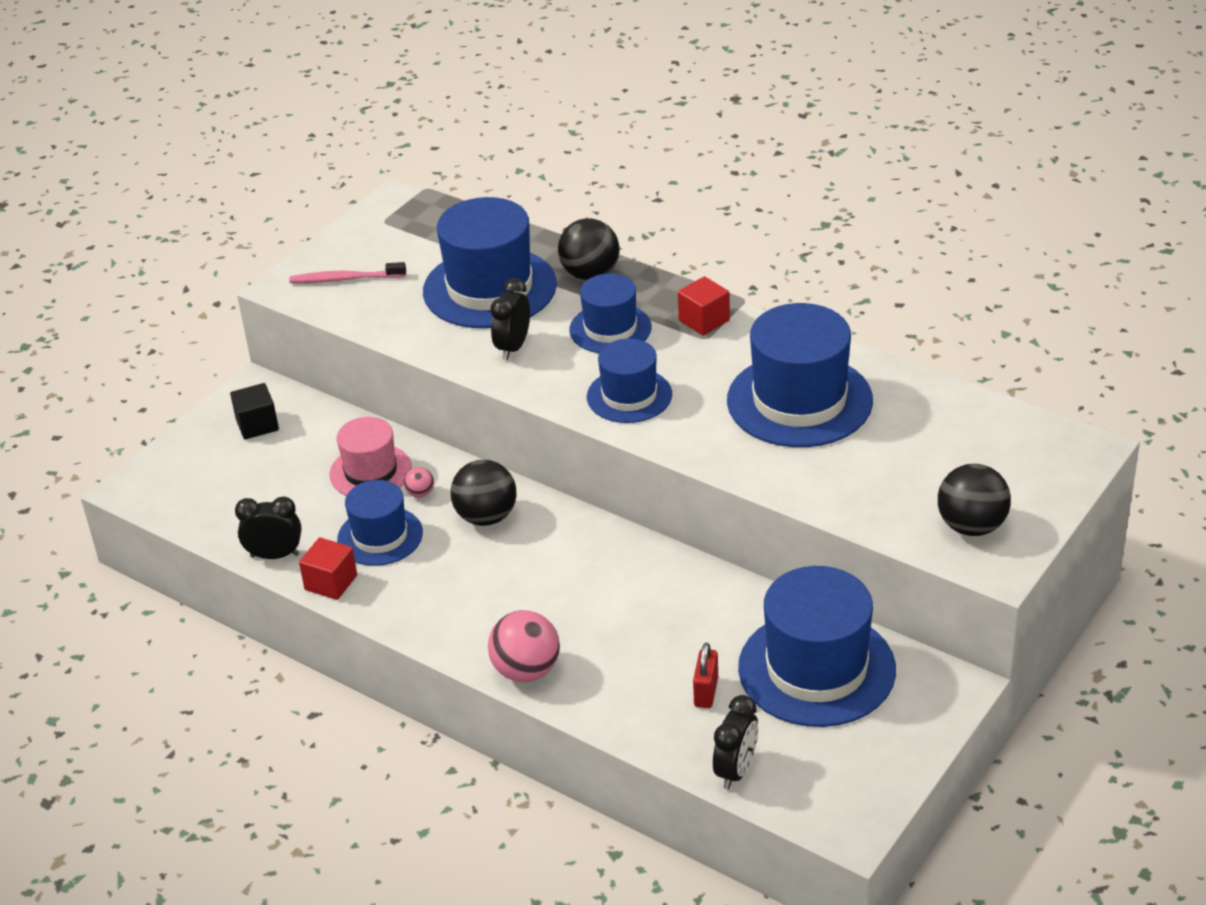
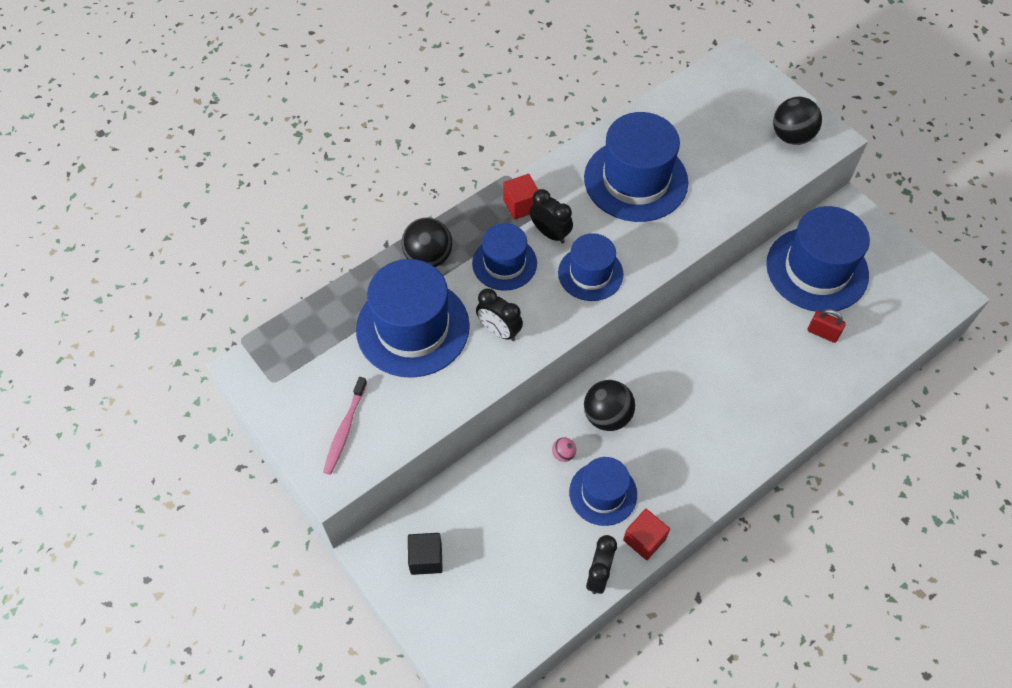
camera: 75 degrees left, 20 degrees up
pink hat [329,417,412,496] -> none
pink ball [488,610,560,682] -> none
black clock [713,695,758,789] -> black clock moved to [530,189,573,243]

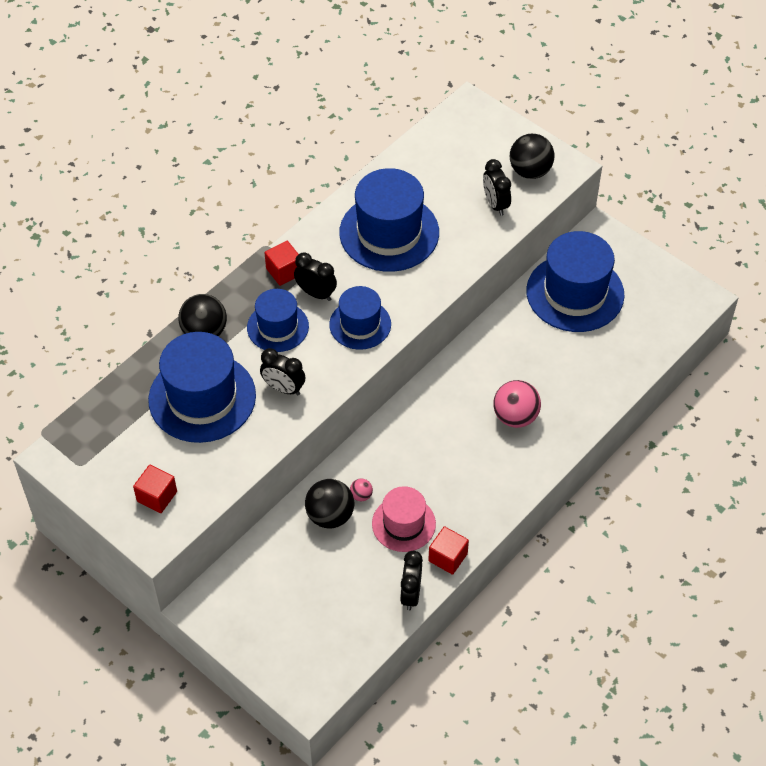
camera: 10 degrees left, 5 degrees down
pink toothbrush [323,377,367,475] -> red cube [133,465,177,513]
black cube [408,533,443,575] -> none
blue hat [569,457,637,526] -> pink hat [372,486,436,552]
black ball [584,380,635,431] -> black ball moved to [305,479,354,528]
red padlock [807,309,846,343] -> none
none -> black clock [483,159,511,216]
none -> pink ball [493,380,541,428]

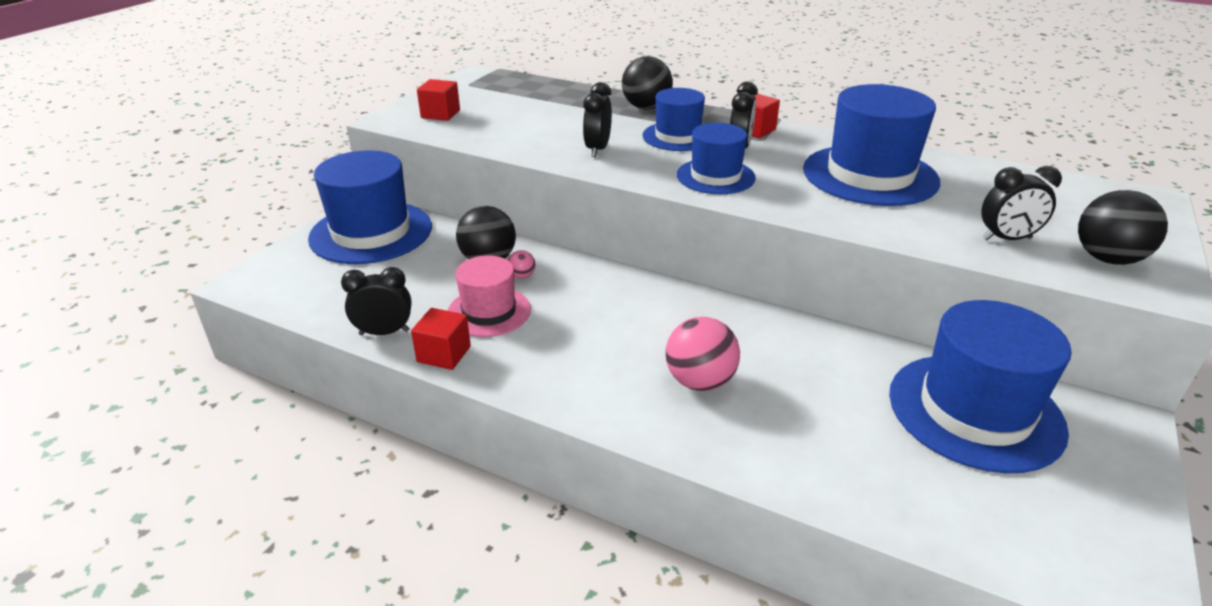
camera: 75 degrees right, 20 degrees down
blue hat [148,332,256,443] -> blue hat moved to [308,150,432,264]
black clock [483,159,511,216] -> black clock turned 150 degrees counterclockwise [982,166,1062,241]

